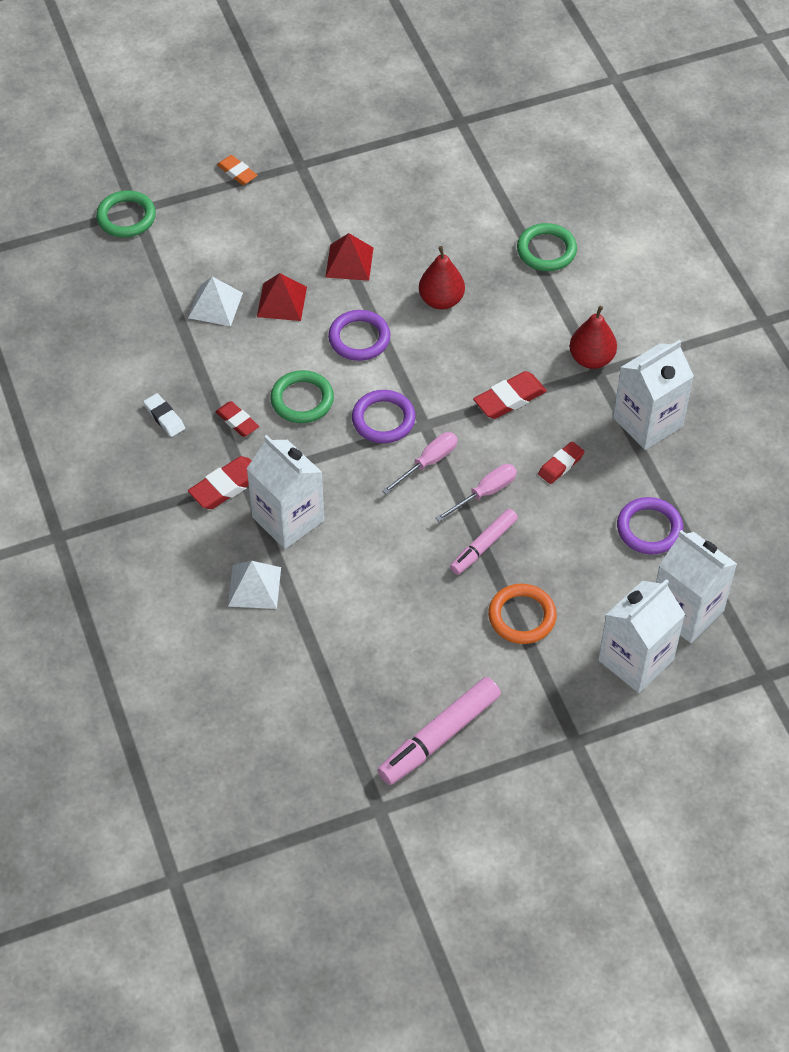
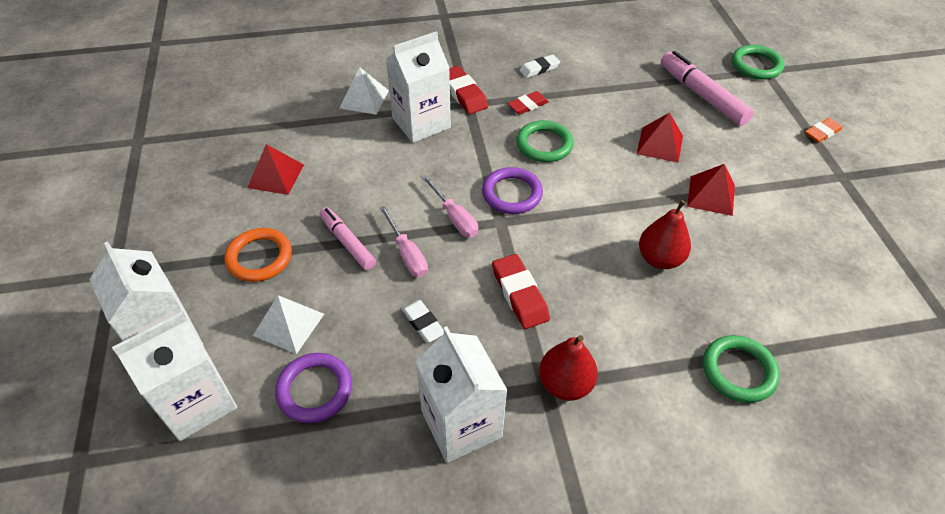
camera: 100 degrees right, 5 degrees down
white pyramid [188,277,243,326] -> white pyramid moved to [253,295,324,354]
purple ring [328,310,390,361] -> none
pink marker [377,677,501,785] -> pink marker moved to [661,51,754,126]
red eraser [538,442,585,484] -> white eraser [402,300,444,343]
none -> red pyramid [247,144,304,195]

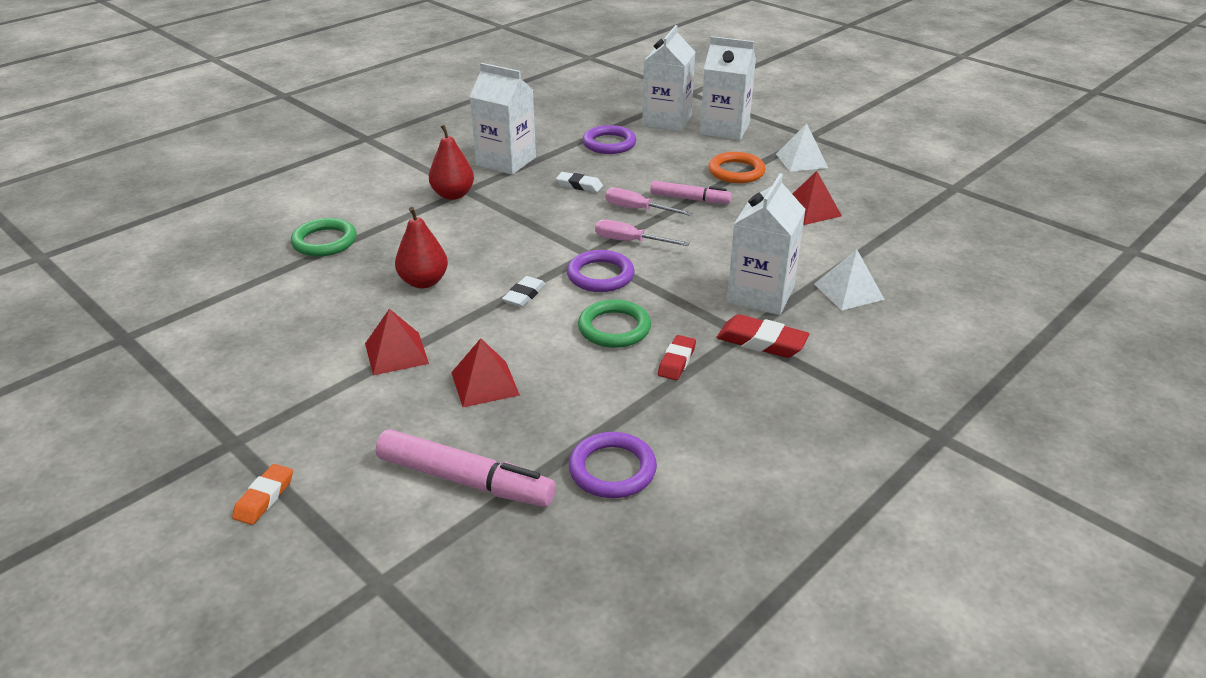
camera: 145 degrees right, 15 degrees down
white pyramid [253,295,324,354] -> white pyramid moved to [776,124,828,172]
red eraser [492,254,550,329] -> none
white eraser [519,55,560,78] -> white eraser moved to [502,276,546,307]
green ring [732,45,784,80] -> none
none -> purple ring [569,432,657,498]

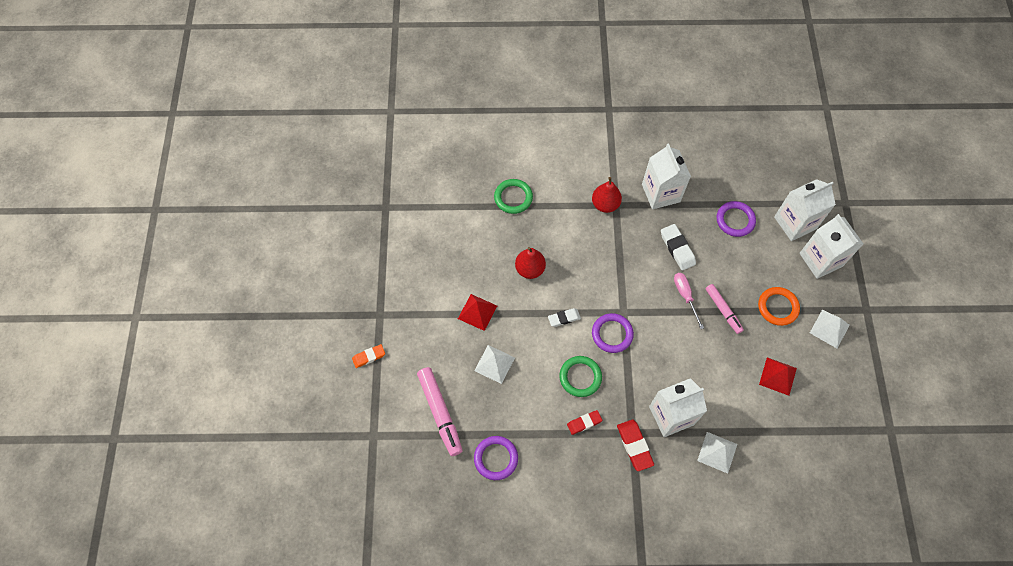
camera: 45 degrees right, 30 degrees up
red pyramid [451,338,520,407] -> white pyramid [474,345,515,384]
white eraser [556,172,603,192] -> white eraser [661,224,696,271], size x1.51
pink screwdriver [595,219,690,246] -> none

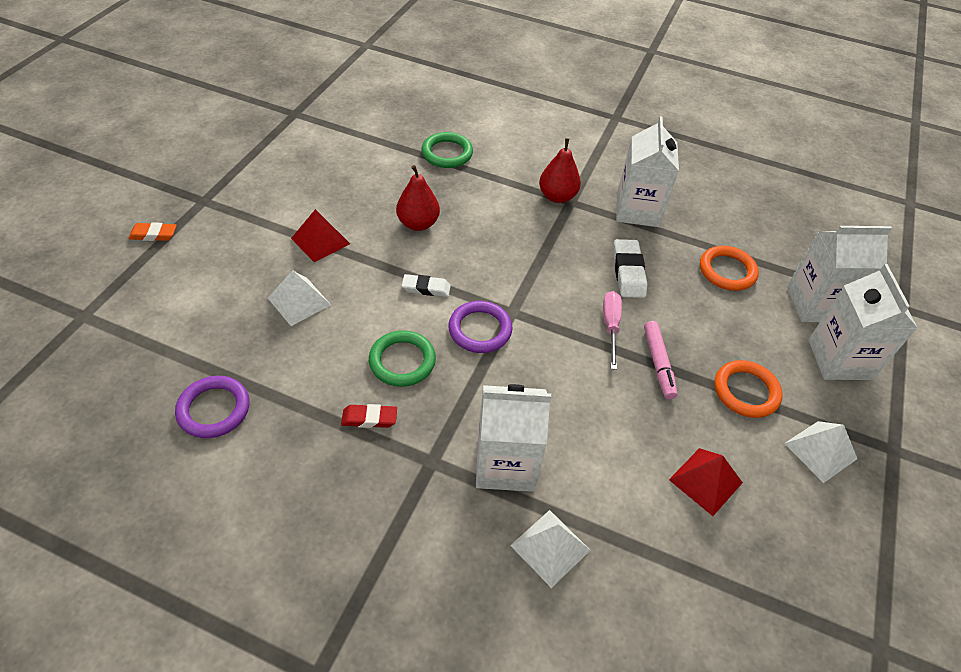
camera: 20 degrees right, 15 degrees down
pink marker [417,367,463,456] -> none
red eraser [617,420,654,471] -> none
purple ring [716,201,756,237] -> orange ring [700,246,759,291]

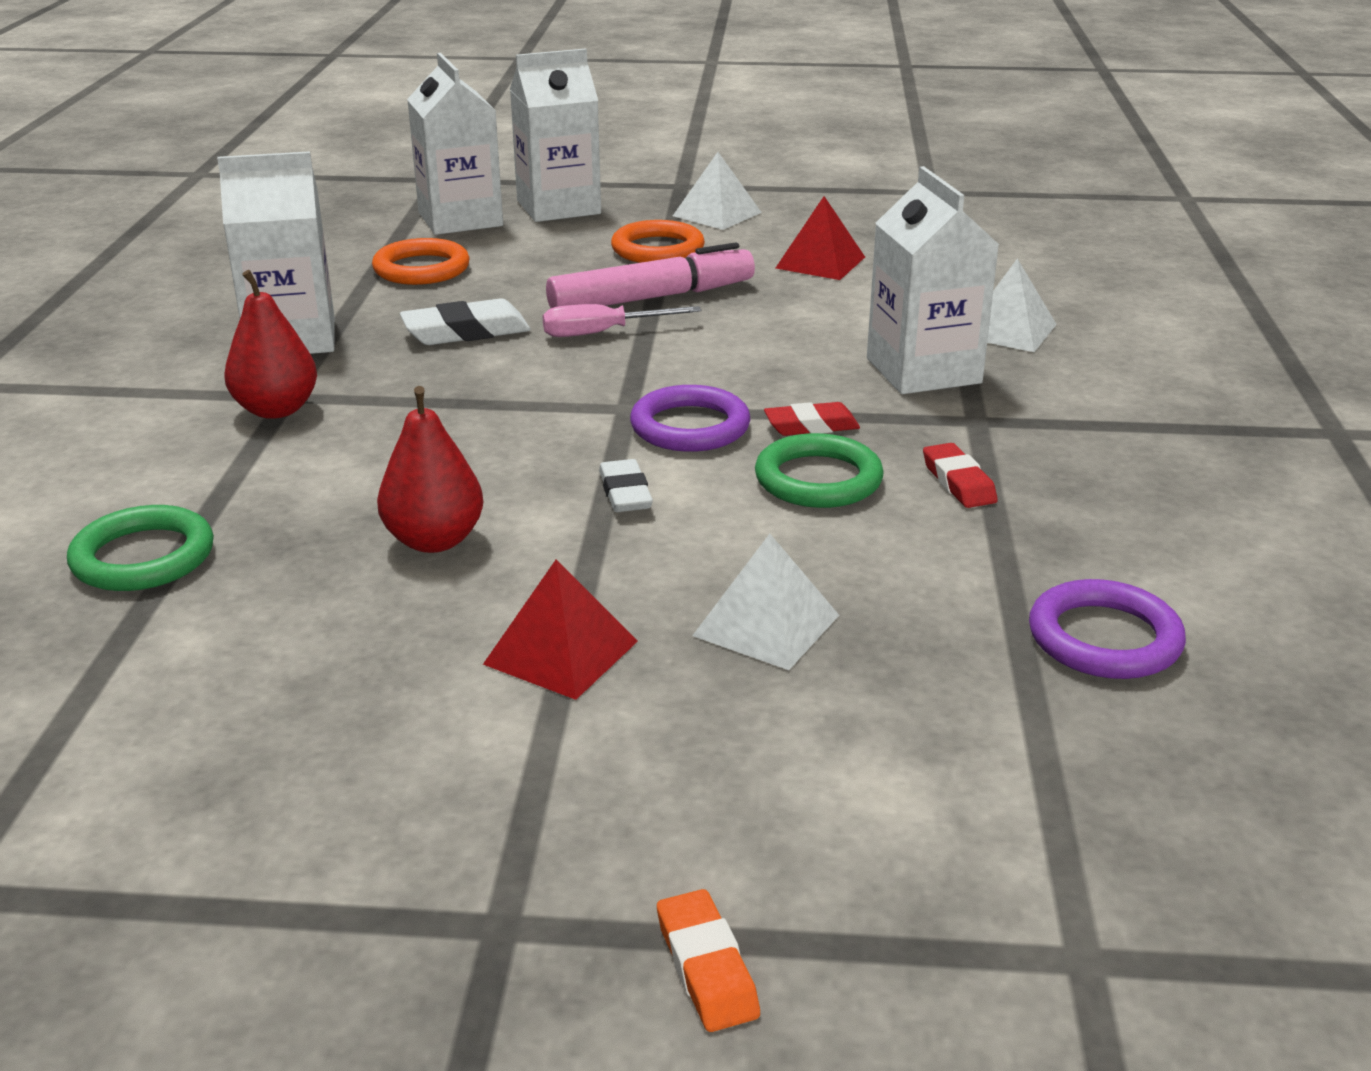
camera: 105 degrees left, 20 degrees down
pink marker [644,321,678,399] -> pink marker [546,243,755,308], size x1.57
none -> red eraser [764,402,860,436]

